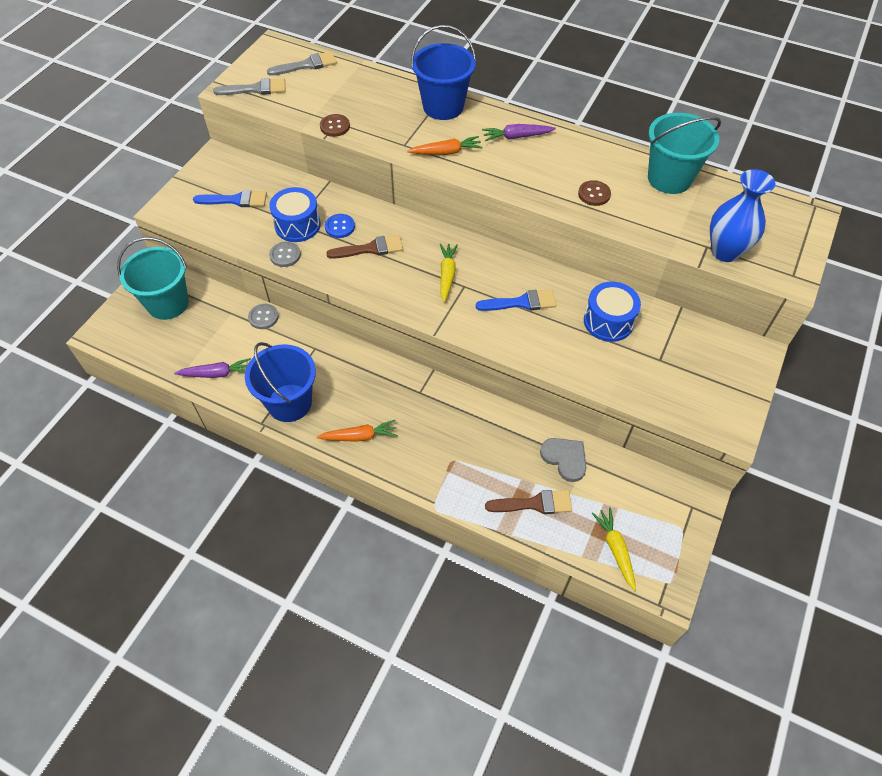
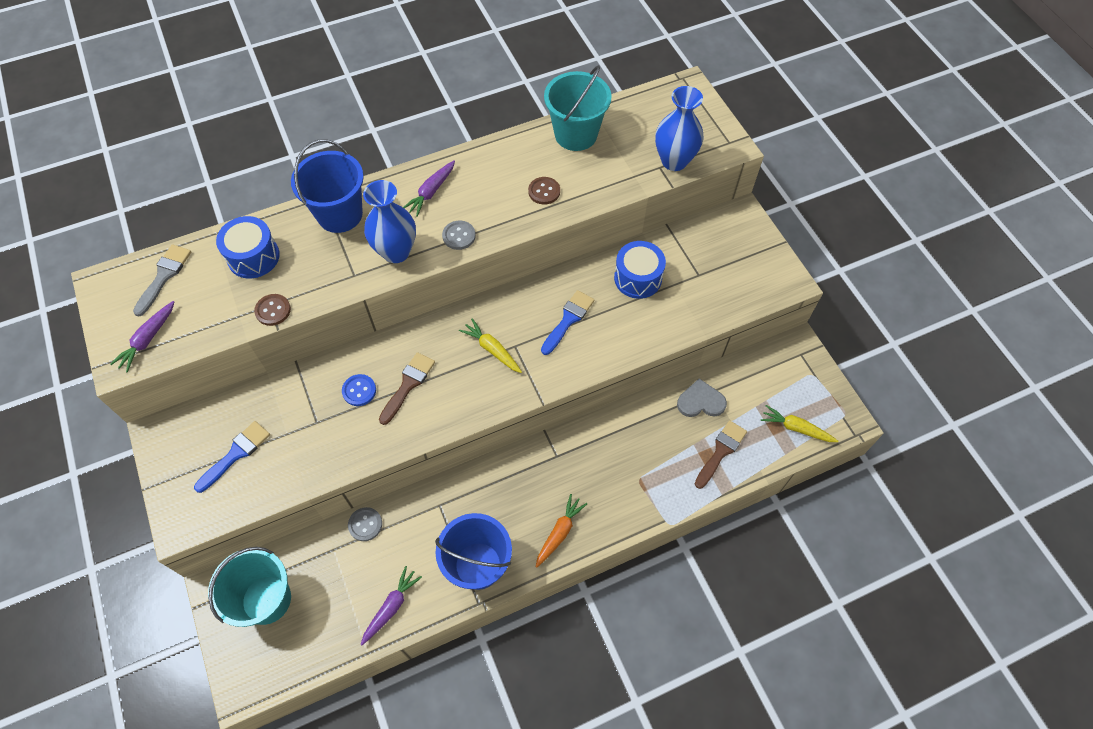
camera: 50 degrees left, 5 degrees up
grey brush [213,78,285,95] -> purple carrot [110,301,174,372]
blue drum [269,187,321,242] -> blue drum moved to [216,216,280,278]
grey button [269,242,301,267] -> grey button moved to [442,221,476,250]
orange carrot [408,136,483,155] -> blue vase [363,180,416,263]

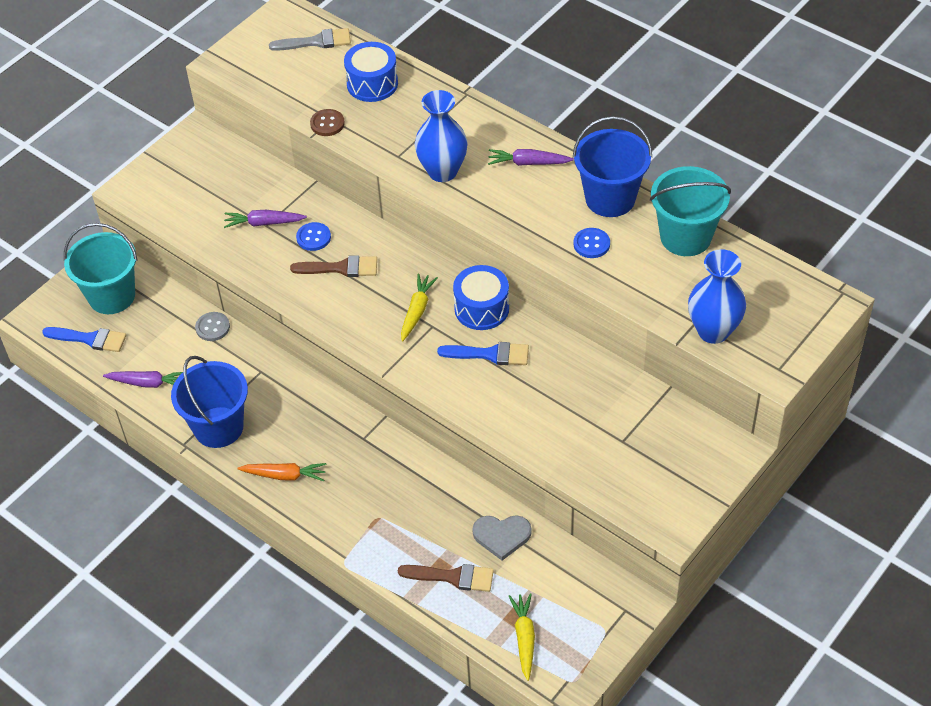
camera: 65 degrees right, 10 degrees down
purple carrot [110,301,174,372] -> purple carrot moved to [224,210,307,228]
blue brush [194,421,270,493] -> blue brush moved to [42,327,126,352]
blue bucket [291,140,364,233] -> blue bucket moved to [573,116,652,217]
grey button [442,221,476,250] -> none
brown button [528,177,560,205] -> blue button [573,228,610,258]
blue drum [614,241,666,299] -> blue drum moved to [453,265,509,330]
grey heart [677,378,727,417] -> grey heart turned 120 degrees clockwise [472,515,532,560]

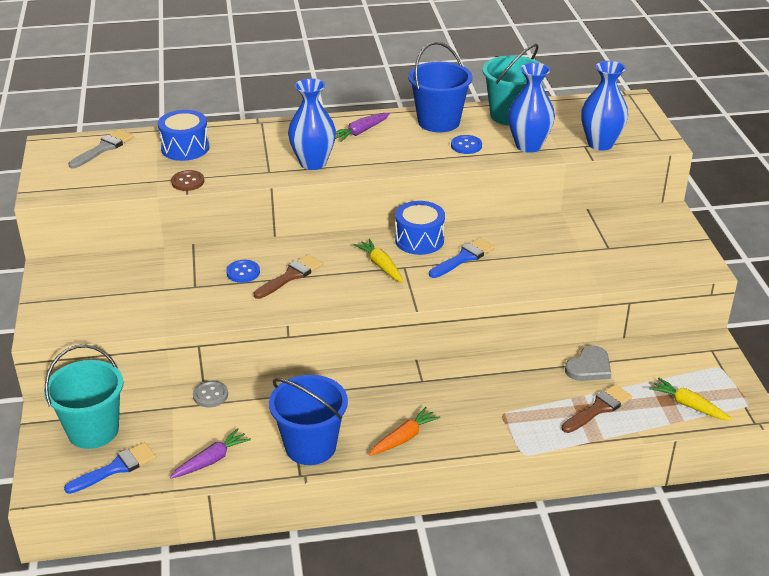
camera: 50 degrees left, 15 degrees down
purple carrot [224,210,307,228] -> none
none -> blue vase [508,63,555,153]

